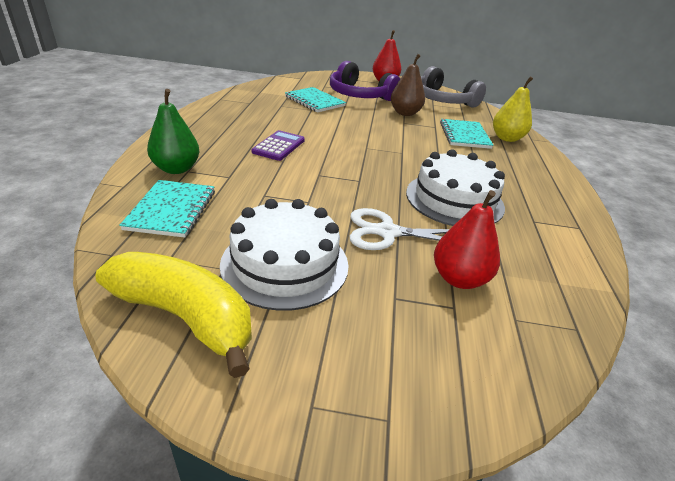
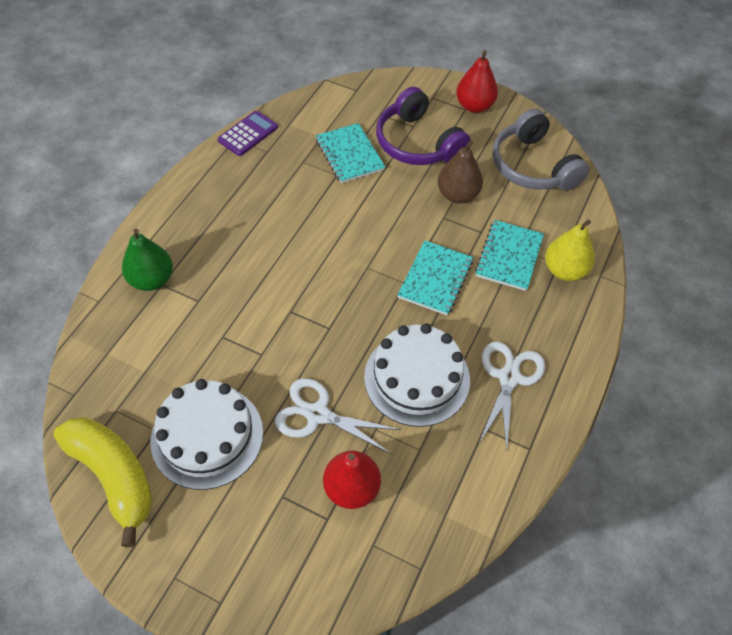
camera: 20 degrees right, 20 degrees up
turquoise notebook [119,180,215,238] -> turquoise notebook moved to [397,240,473,316]
purple calculator [251,130,305,161] -> purple calculator moved to [218,111,278,156]
none -> white scissors [479,342,545,451]

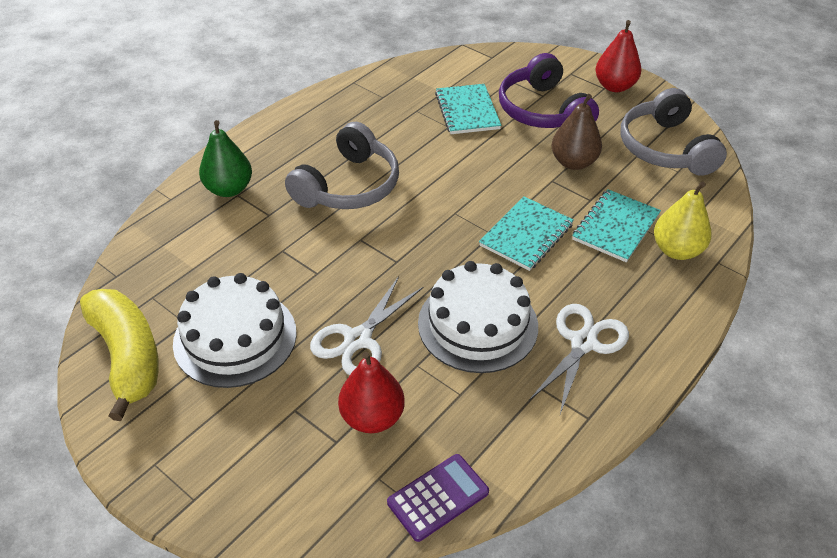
camera: 15 degrees right, 10 degrees down
purple calculator [218,111,278,156] -> purple calculator moved to [387,454,489,542]
white scissors [275,378,401,454] -> white scissors turned 90 degrees counterclockwise [310,276,423,375]
none -> grey headphones [285,122,399,209]

